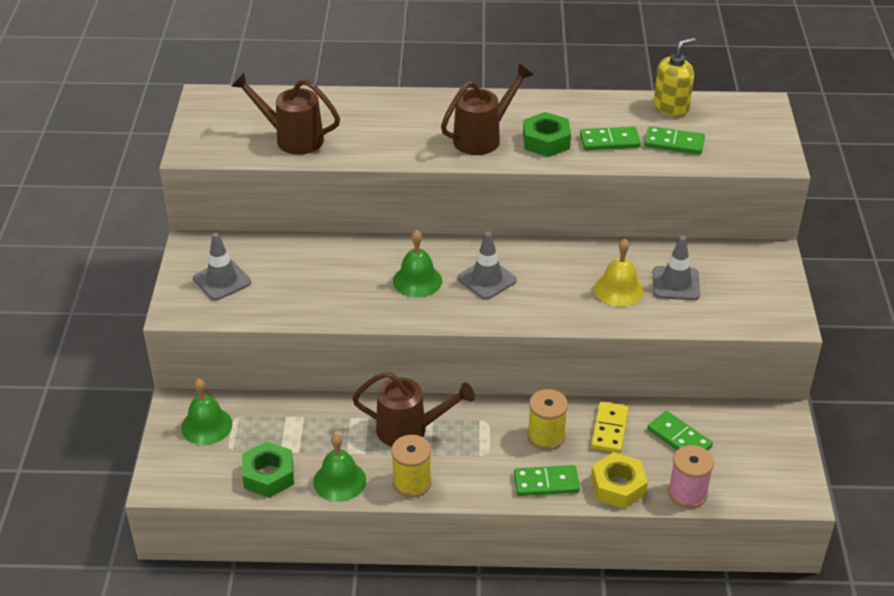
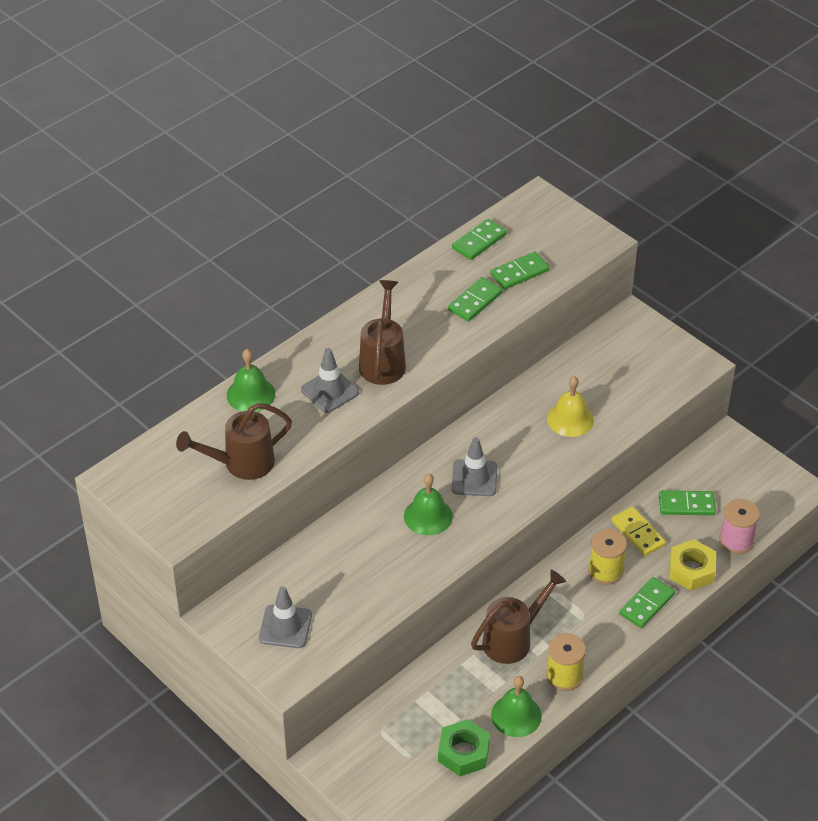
camera: 45 degrees left, 5 degrees up
green bell [181,378,232,445] -> green bell moved to [227,349,275,412]
green nut [523,112,571,157] -> none
grey traffic cone [653,236,700,300] -> grey traffic cone moved to [301,348,359,413]
yellow soap dispenser [654,38,696,117] -> green domino [452,219,507,260]

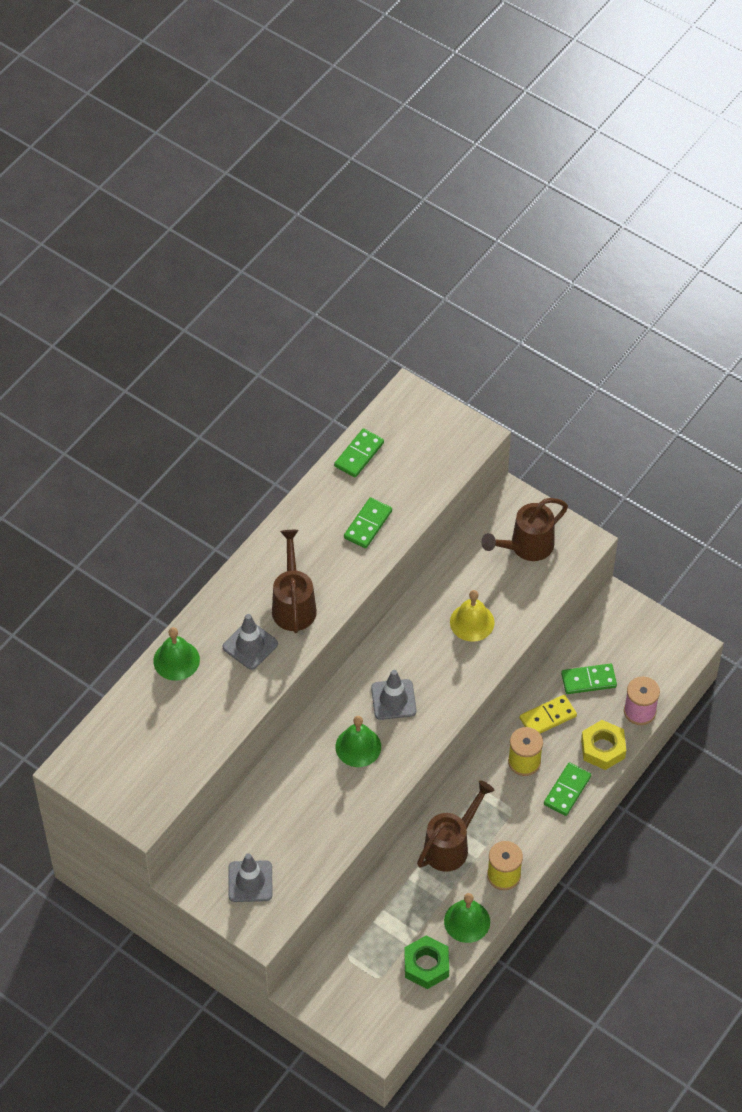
camera: 10 degrees left, 10 degrees up
brown watering can [176,403,292,480] -> brown watering can moved to [481,498,568,561]
green domino [490,251,550,289] -> none
yellow domino [611,506,666,556] -> yellow domino turned 75 degrees counterclockwise [520,695,577,734]

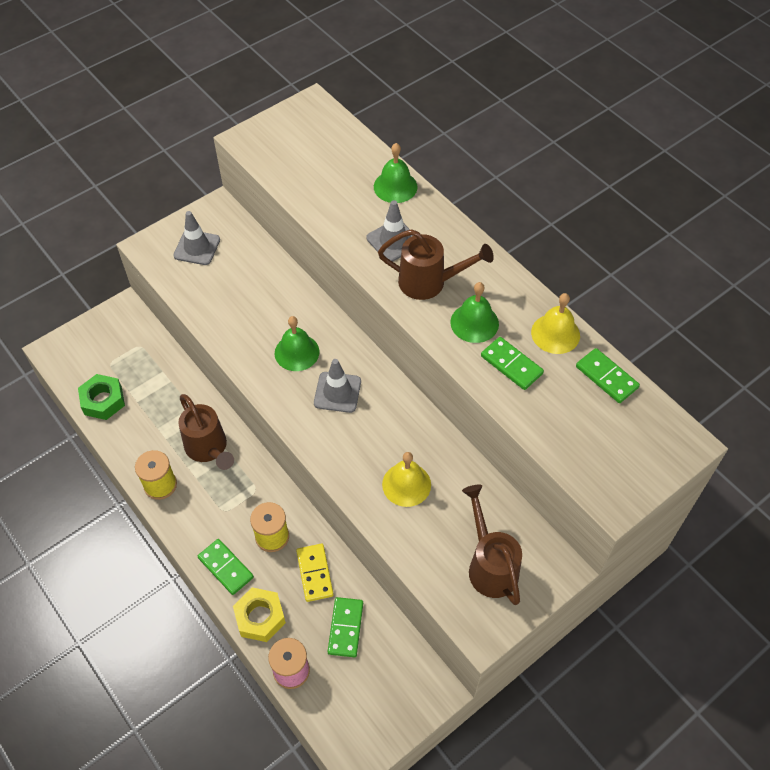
camera: 105 degrees right, 0 degrees up
green bell [444,893,490,943] -> green bell moved to [450,282,499,343]
none -> yellow bell [531,293,580,354]

